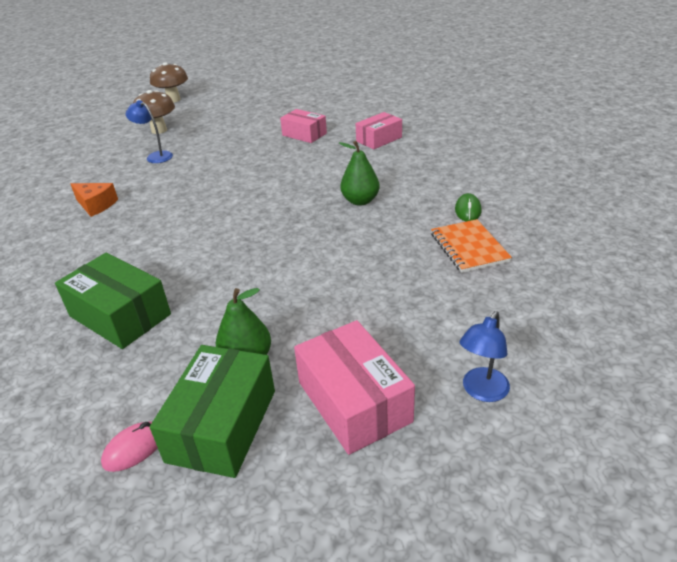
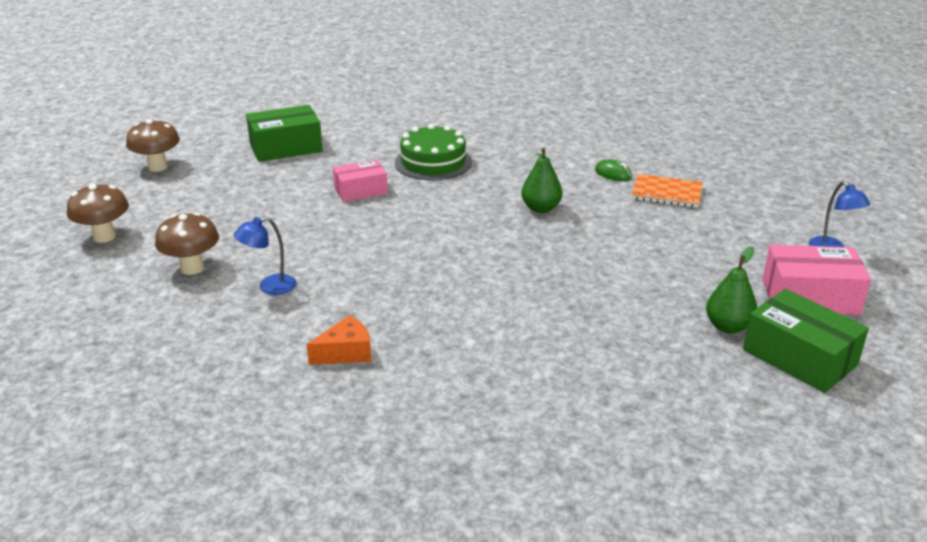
camera: 60 degrees left, 5 degrees down
green box [55,253,171,349] -> green box moved to [246,105,323,162]
pink mouse [101,421,158,472] -> none
pink box [356,112,402,149] -> green cake [395,124,472,180]
none -> brown mushroom [126,119,180,172]

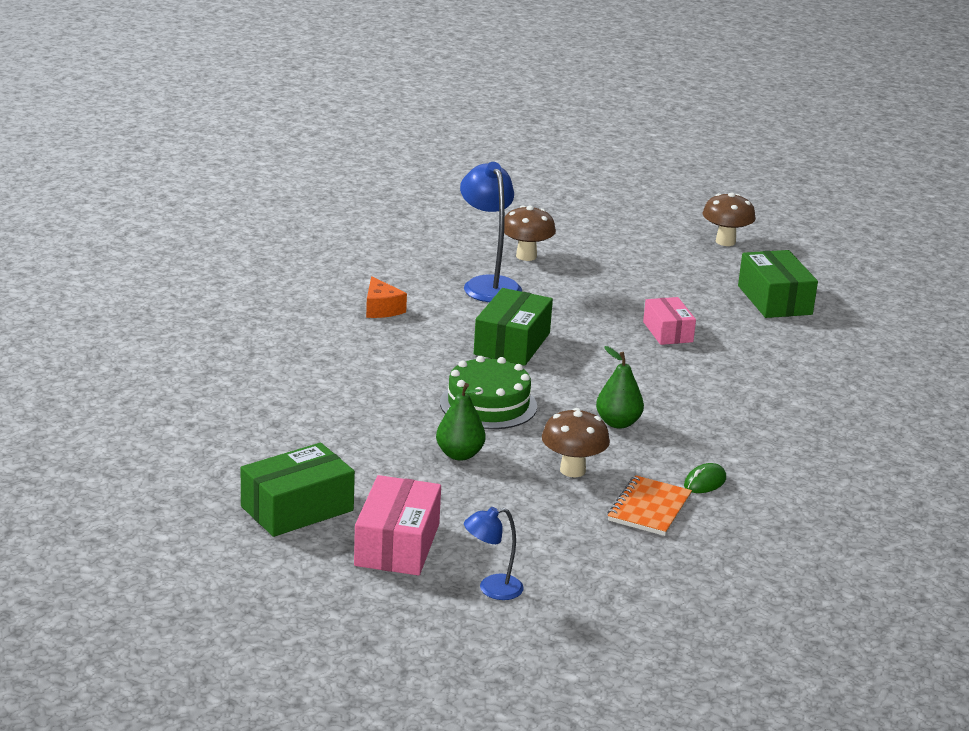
camera: 95 degrees right, 5 degrees down
brown mushroom [67,183,129,243] -> brown mushroom moved to [542,408,610,477]
blue lamp [234,217,297,295] -> blue lamp [460,162,522,302], size x1.77
green cake [395,124,472,180] -> green cake moved to [440,356,537,429]
green pear [706,246,757,334] -> green pear moved to [436,383,486,461]
none -> green box [474,288,553,366]

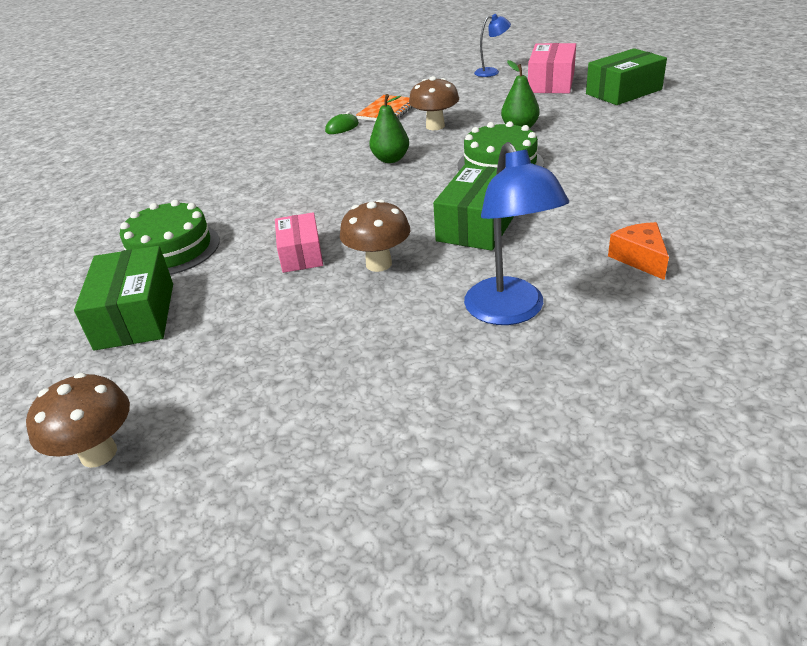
camera: 170 degrees left, 10 degrees up
brown mushroom [504,206,556,261] -> brown mushroom moved to [340,200,410,272]
none -> green cake [120,200,220,275]

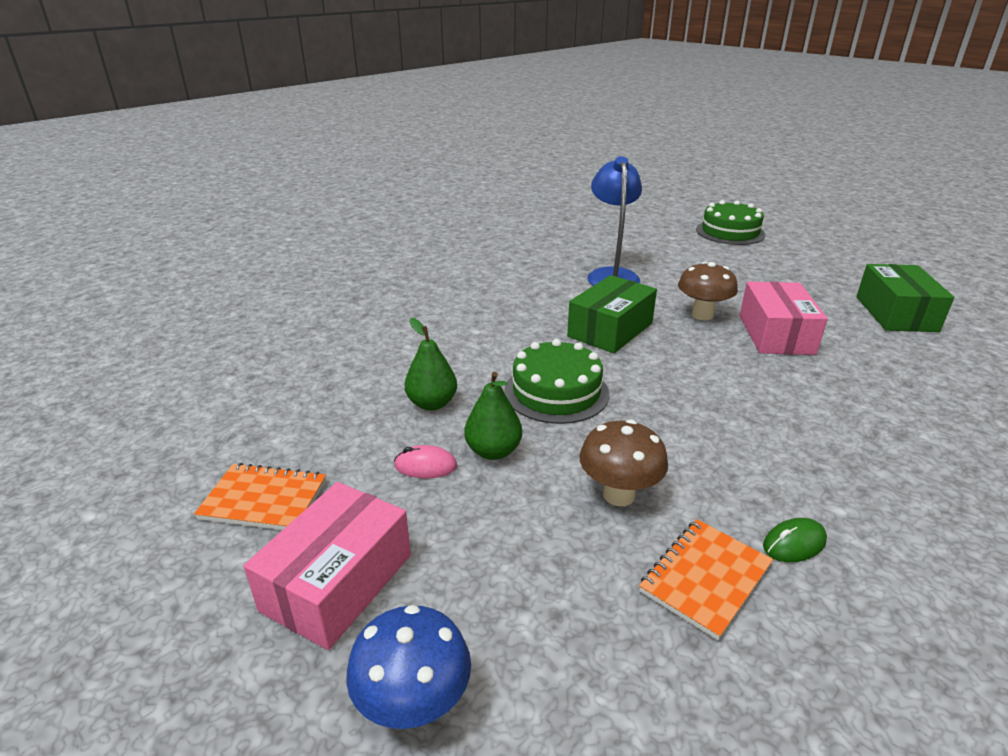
camera: 170 degrees left, 5 degrees down
brown mushroom [26,373,130,468] -> none
green cake [120,200,220,275] -> green cake moved to [696,200,766,245]
pink box [275,212,323,273] -> pink box [740,282,828,355], size x1.51
green pear [369,94,409,163] -> green pear moved to [405,318,457,411]
blue lamp [474,14,511,77] -> blue mushroom [346,605,471,729]
green box [586,48,667,105] -> orange notebook [194,463,326,530]
orange cheese [608,222,669,280] -> none
none -> pink mouse [394,445,457,478]

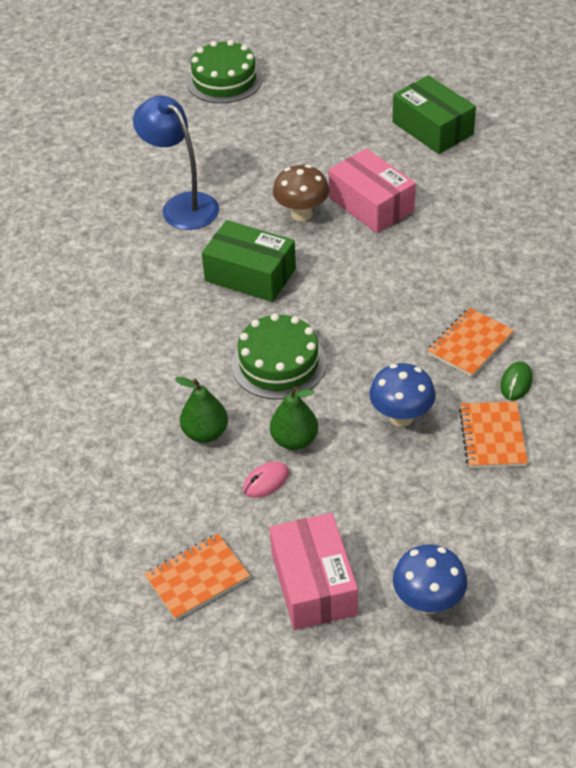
camera: 40 degrees left, 15 degrees up
green box [567,275,657,353] -> green box turned 60 degrees counterclockwise [202,220,296,302]
brown mushroom [579,419,668,506] -> blue mushroom [369,363,436,427]
none -> orange notebook [427,307,514,377]

